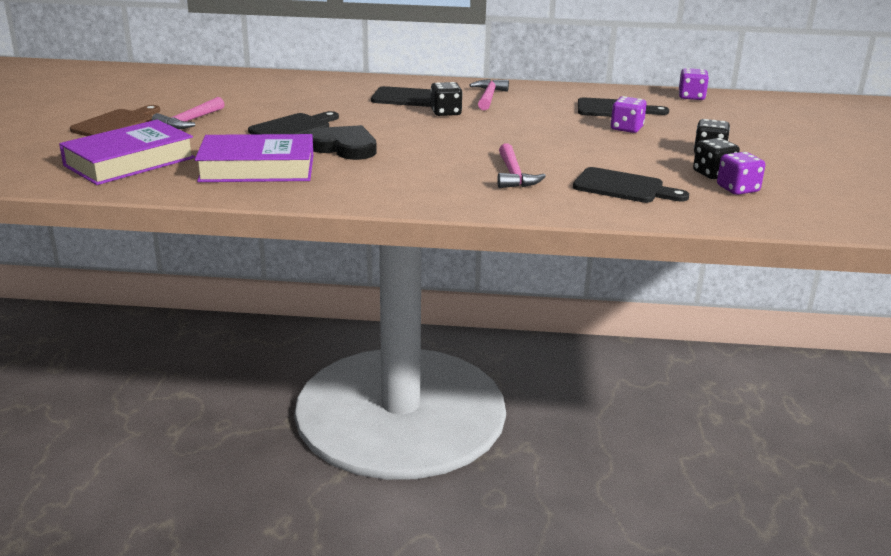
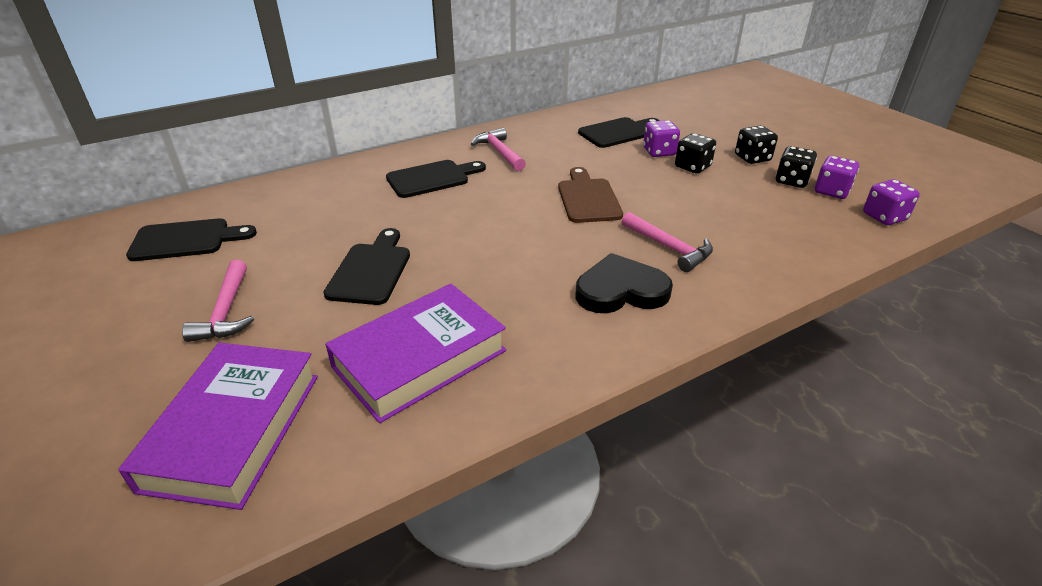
camera: 35 degrees left, 10 degrees up
brown cutting board [70,105,160,136] -> brown cutting board moved to [558,167,623,223]
black heart [307,125,377,160] -> black heart moved to [576,253,673,313]
black dice [431,82,463,116] -> black dice moved to [675,133,716,174]
black cutting board [573,167,689,203] -> black cutting board moved to [126,218,257,261]
purple dice [679,68,709,100] -> purple dice moved to [863,179,920,225]

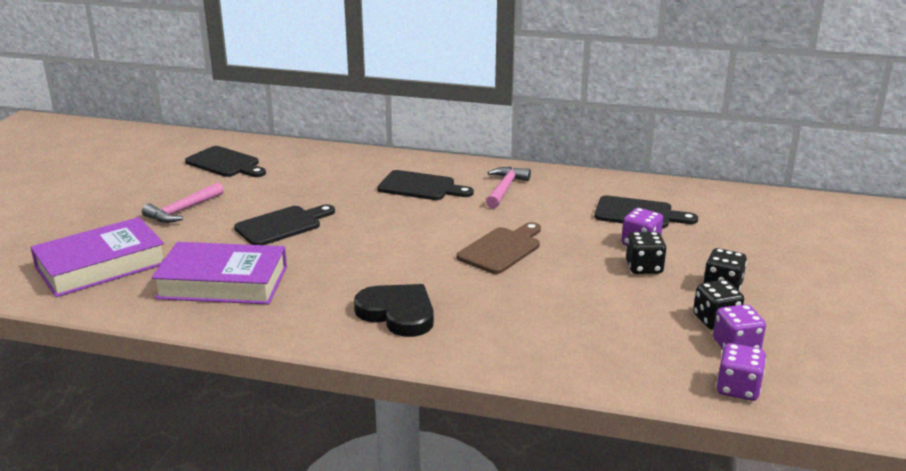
camera: 45 degrees right, 10 degrees down
pink hammer [622,212,713,272] -> none

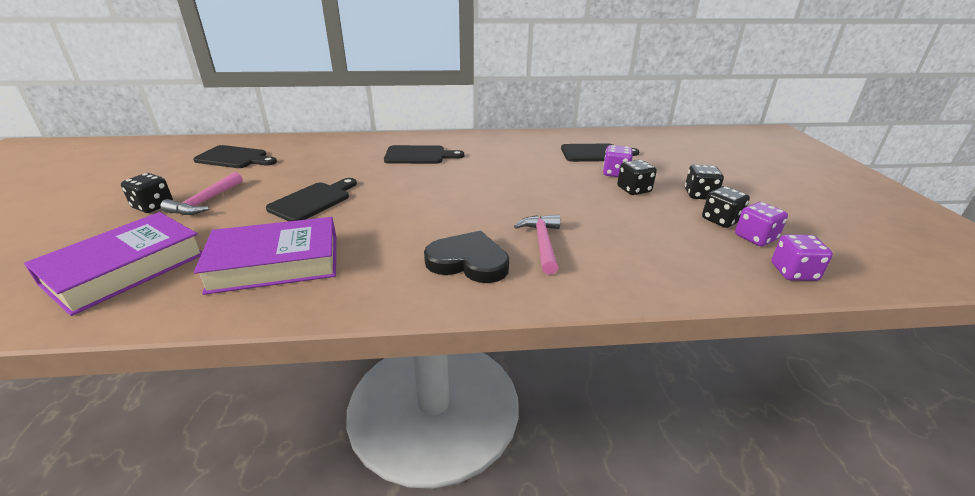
camera: 20 degrees left, 5 degrees up
brown cutting board [457,222,541,274] -> none
pink hammer [486,167,531,208] -> pink hammer moved to [514,215,561,275]
none -> black dice [121,173,173,213]

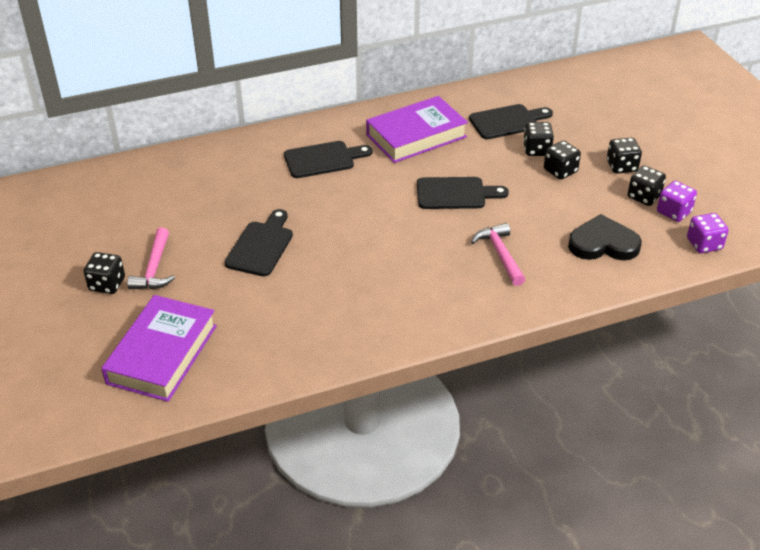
camera: 15 degrees left, 10 degrees up
black cutting board [193,145,277,168] -> black cutting board moved to [417,177,509,209]
purple book [194,217,336,295] -> purple book moved to [366,96,468,163]
black heart [424,231,509,283] -> black heart moved to [568,214,642,260]
purple dice [603,145,633,177] -> black dice [523,122,554,156]

